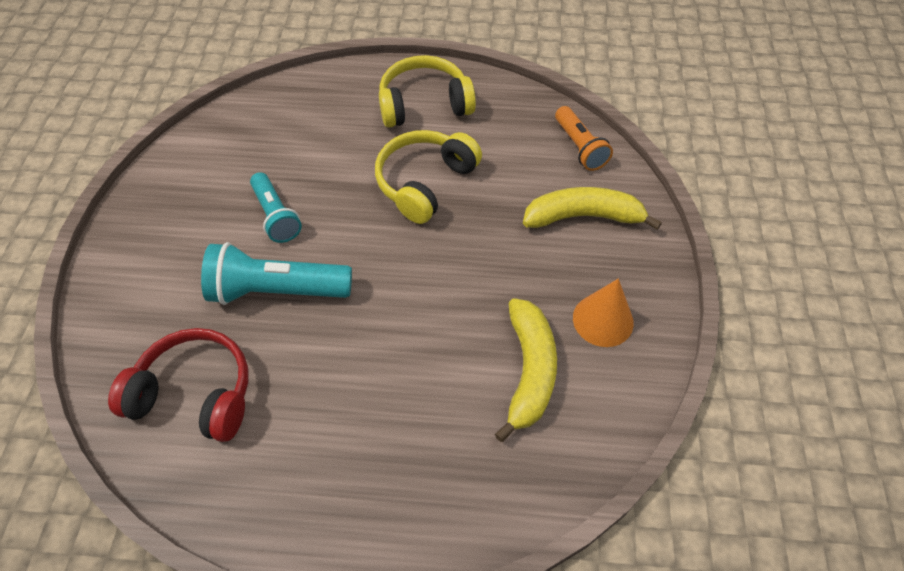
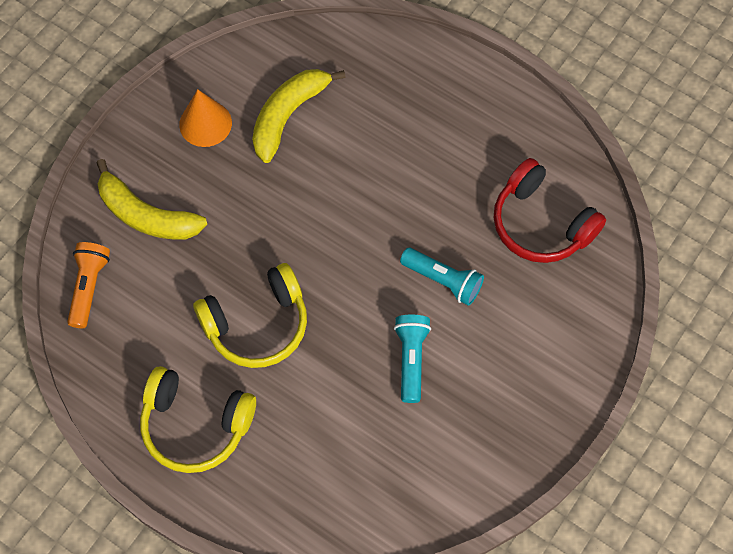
camera: 150 degrees left, 10 degrees up
turquoise flashlight [201,242,352,305] -> turquoise flashlight [400,248,484,306], size x0.64

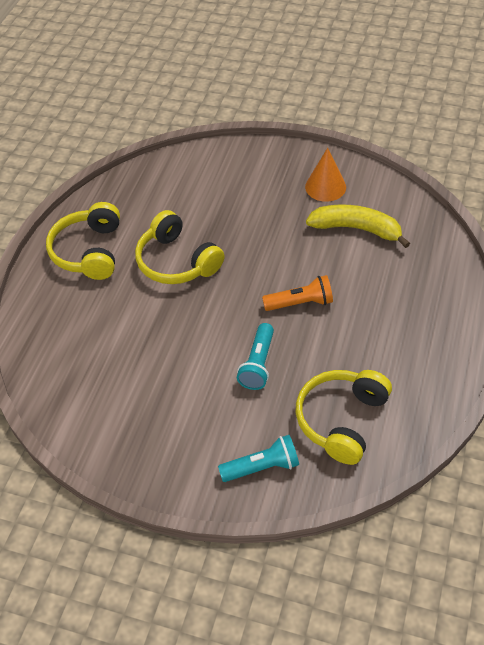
camera: 75 degrees right, 15 degrees down
orange flashlight [67,242,110,328] -> orange flashlight moved to [262,275,333,311]
yellow banana [97,159,207,239] -> none
turquoise flashlight [394,315,431,403] -> turquoise flashlight moved to [218,435,299,482]
red headphones [494,158,606,263] -> yellow headphones [296,370,392,465]

